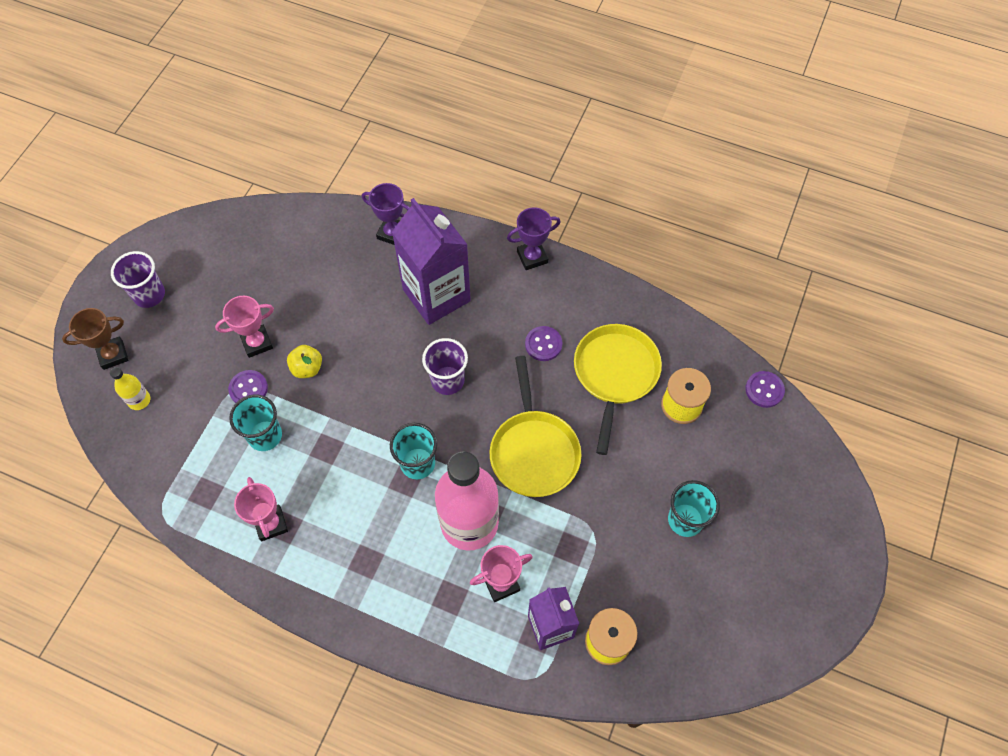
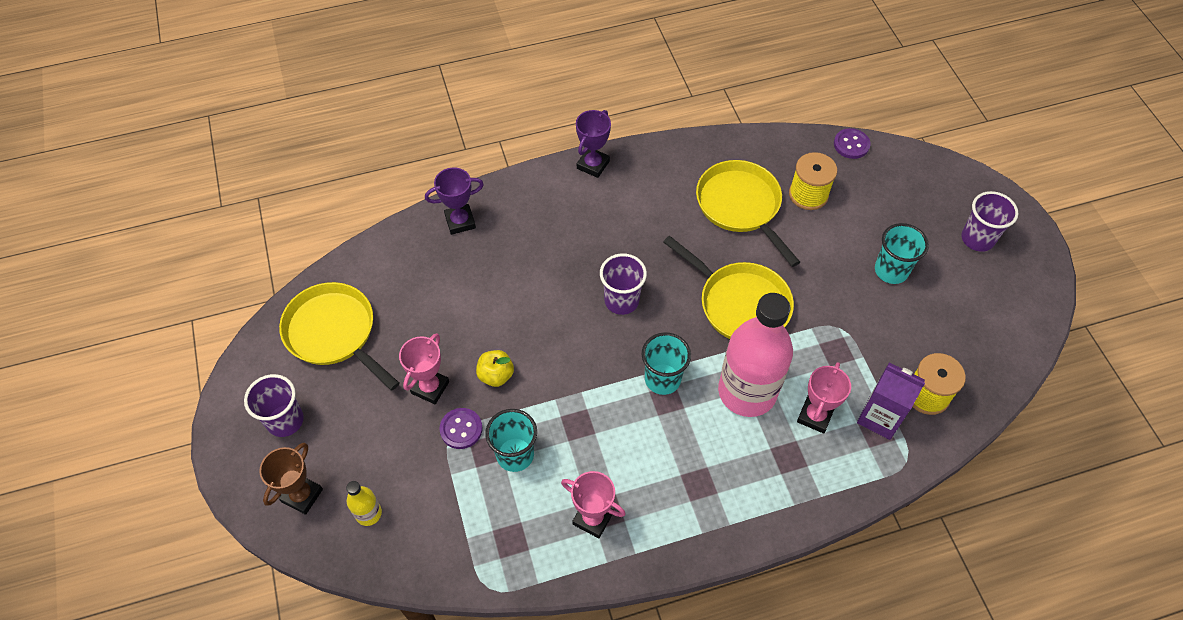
camera: 40 degrees left, 5 degrees down
purple carton [392,198,471,325] -> none
purple button [525,326,563,361] -> none
none -> yellow pan [279,282,400,390]
none -> purple cup [961,191,1018,252]

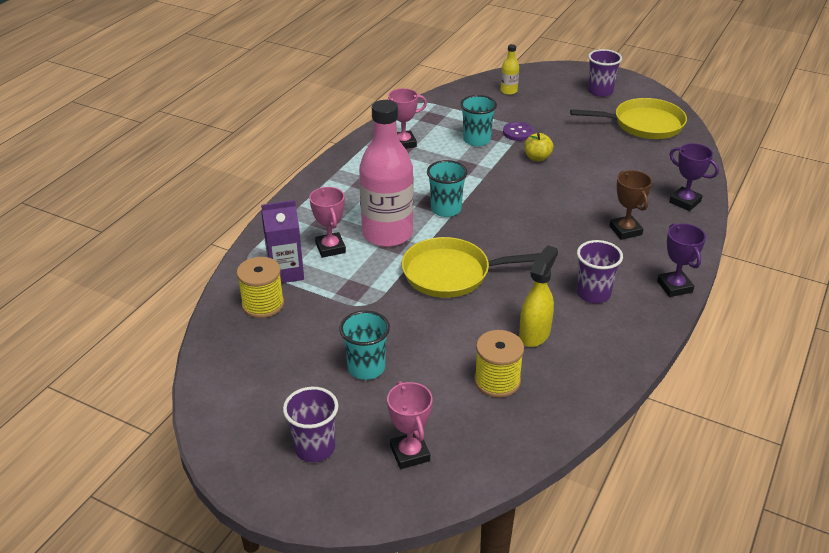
camera: 135 degrees right, 20 degrees down
brown trophy [259,443,323,515] -> brown trophy moved to [609,170,652,240]
pink trophy [399,333,449,404] -> pink trophy moved to [387,381,433,469]
purple trophy [425,168,484,235] -> purple trophy turned 75 degrees counterclockwise [669,143,719,211]
purple cup [600,253,647,315] -> purple cup moved to [577,240,623,303]
yellow pan [696,160,800,267] -> yellow spray bottle [519,245,558,347]
purple button [834,128,870,159] -> none

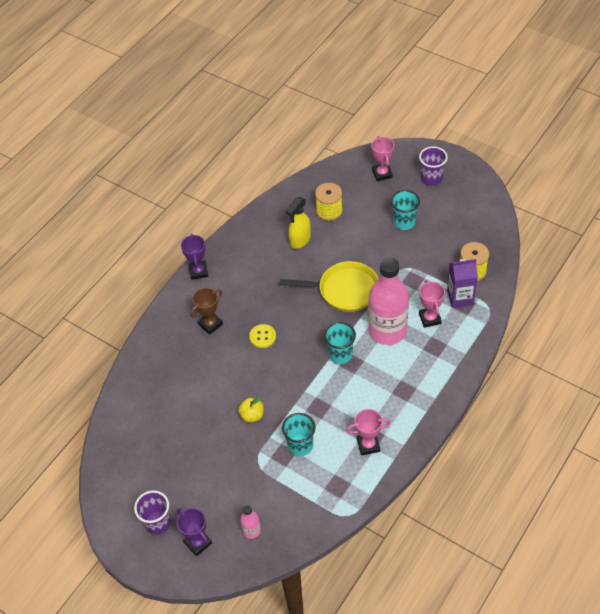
camera: 170 degrees left, 15 degrees up
yellow bottle [500,44,519,95] -> pink bottle [240,505,261,539]
purple button [503,122,534,141] -> none
yellow pan [570,98,687,139] -> none
purple cup [577,240,623,303] -> none
brown trophy [609,170,652,240] -> brown trophy turned 60 degrees clockwise [190,288,223,335]
purple trophy [669,143,719,211] -> purple trophy moved to [177,508,212,556]
none -> yellow button [249,324,276,348]

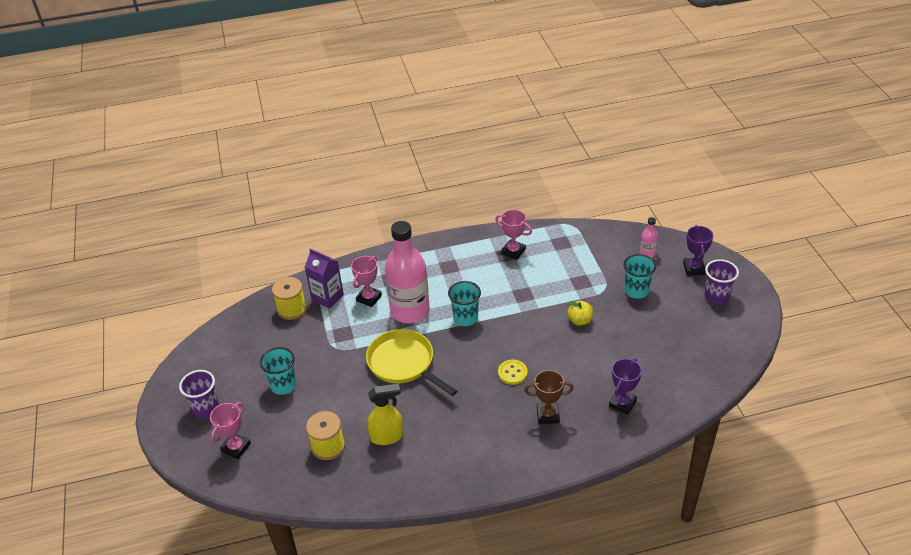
camera: 140 degrees left, 10 degrees down
purple trophy [181,234,208,280] -> purple trophy moved to [609,358,642,415]
turquoise cup [282,413,316,456] -> turquoise cup moved to [623,254,656,299]

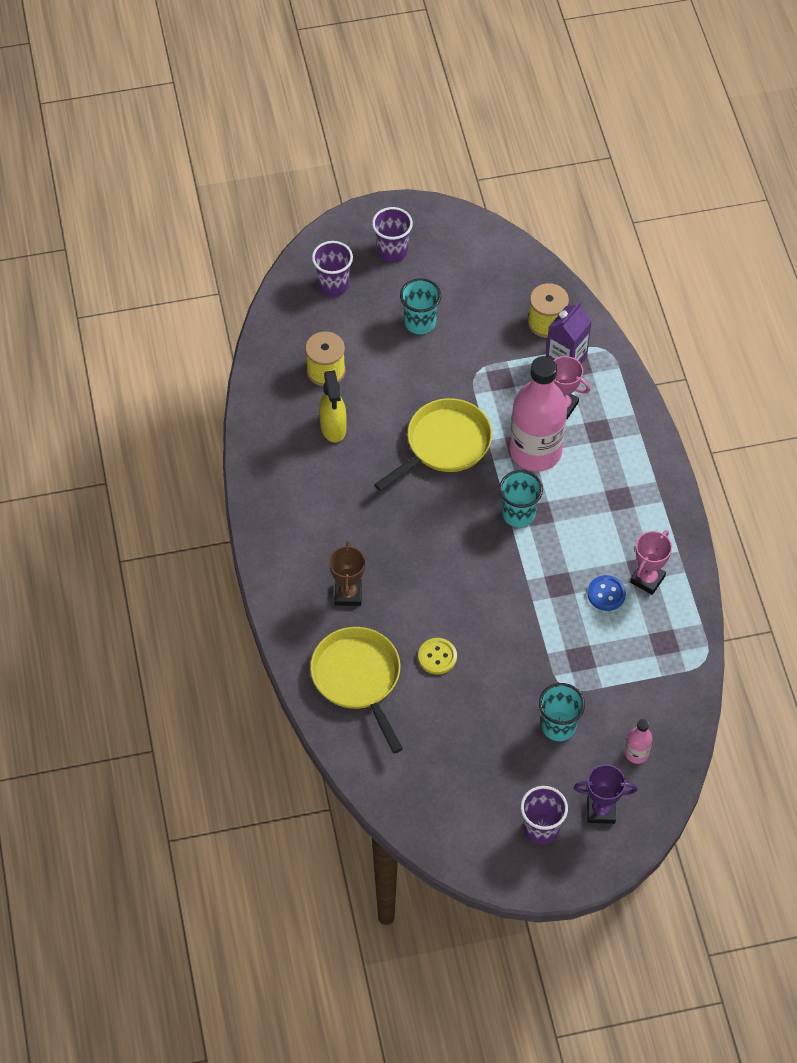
camera: 90 degrees right, 15 degrees up
pink trophy [210,402,251,459] -> purple cup [312,241,353,297]
yellow button [498,360,528,385] -> yellow button moved to [418,638,457,674]
yellow apple [567,301,593,326] -> none
purple trophy [609,358,642,415] -> yellow pan [310,627,403,753]
none -> blue button [588,575,626,611]

